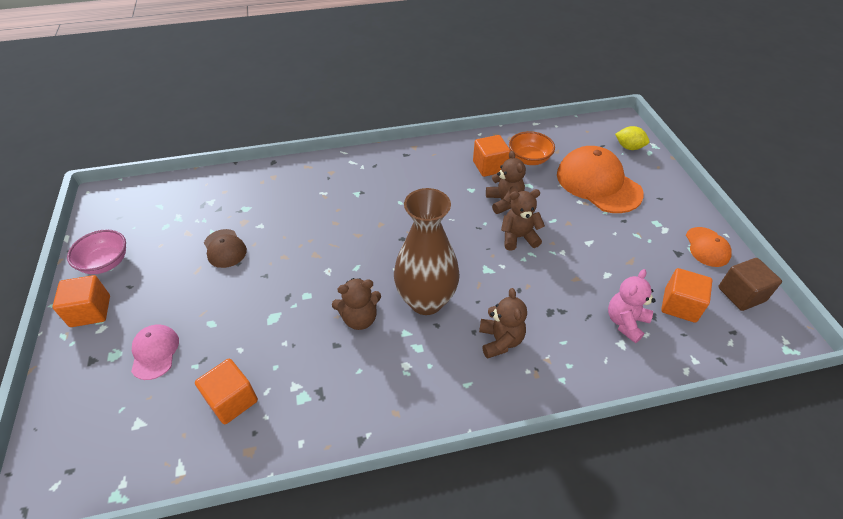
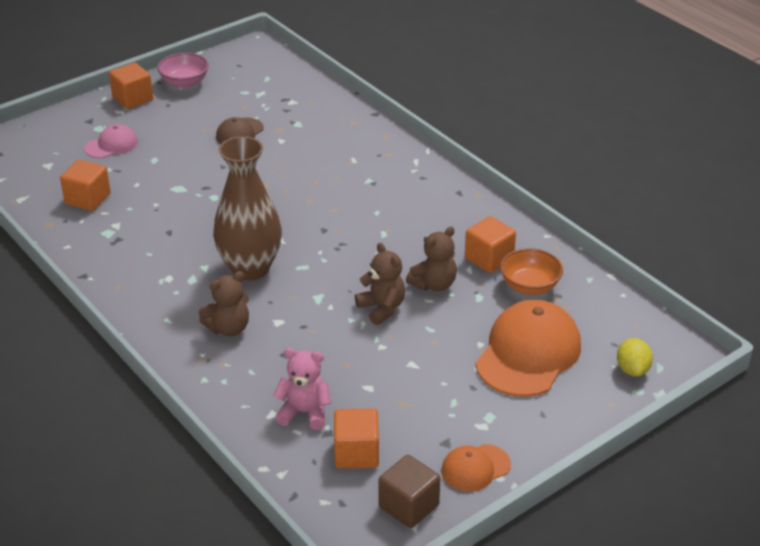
camera: 65 degrees right, 10 degrees down
brown teddy bear [332,278,381,330] -> none

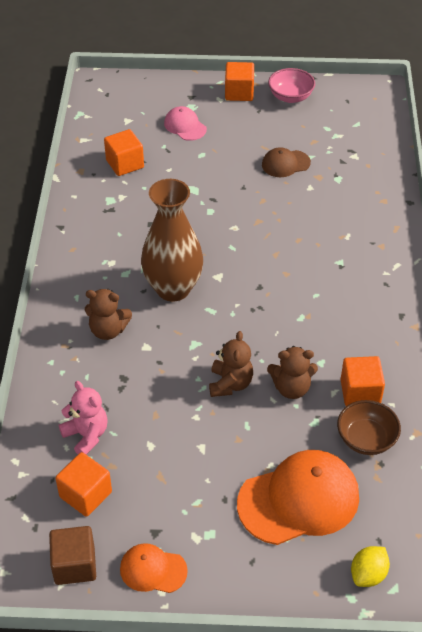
camera: 40 degrees right, 10 degrees up
pink cap [84,124,138,158] -> pink cap turned 135 degrees counterclockwise [164,106,207,141]
orange bowl [500,248,563,295] -> brown bowl [337,400,401,455]

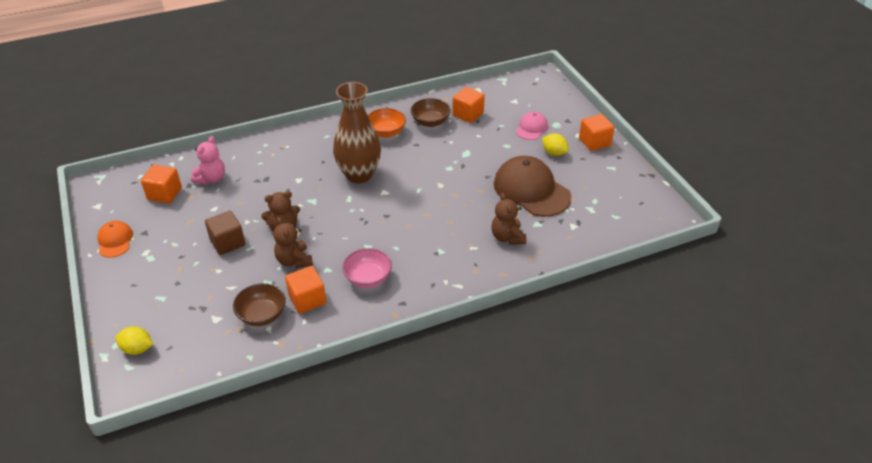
camera: 65 degrees right, 5 degrees down
brown cube [49,526,96,585] -> brown cube moved to [205,211,245,255]
brown teddy bear [85,289,132,340] -> brown teddy bear moved to [491,193,526,245]
orange cap [237,450,359,545] -> none
brown cap [262,147,311,177] -> brown cap [494,156,571,217], size x1.93
pink bowl [268,68,315,103] -> pink bowl moved to [342,248,392,288]
none -> orange bowl [368,108,406,138]
none -> brown bowl [411,98,450,127]
none -> yellow lemon [542,133,568,156]

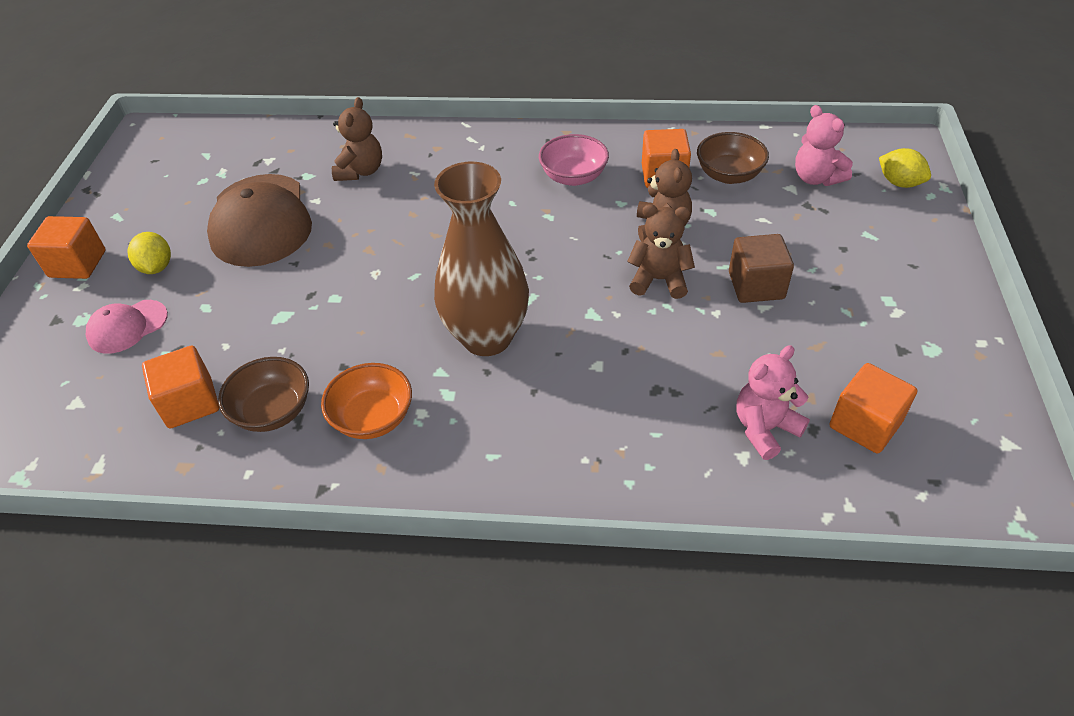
camera: 150 degrees left, 5 degrees up
orange cap [97,221,133,258] -> none
none -> pink teddy bear [795,105,853,186]

